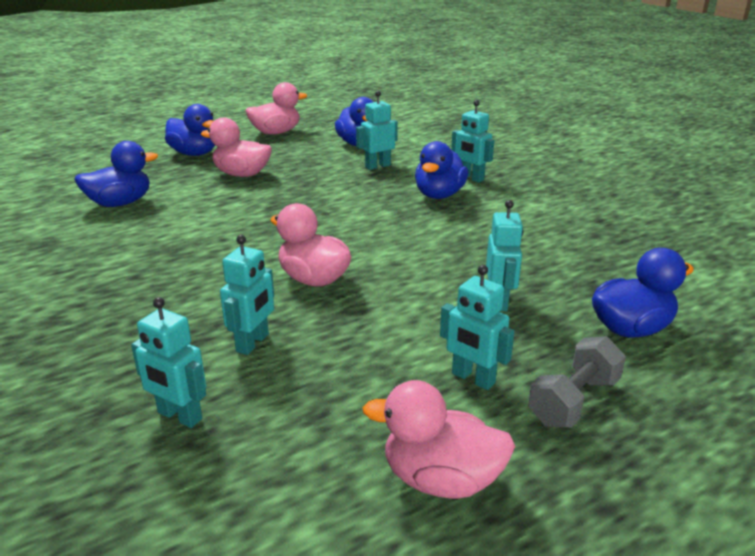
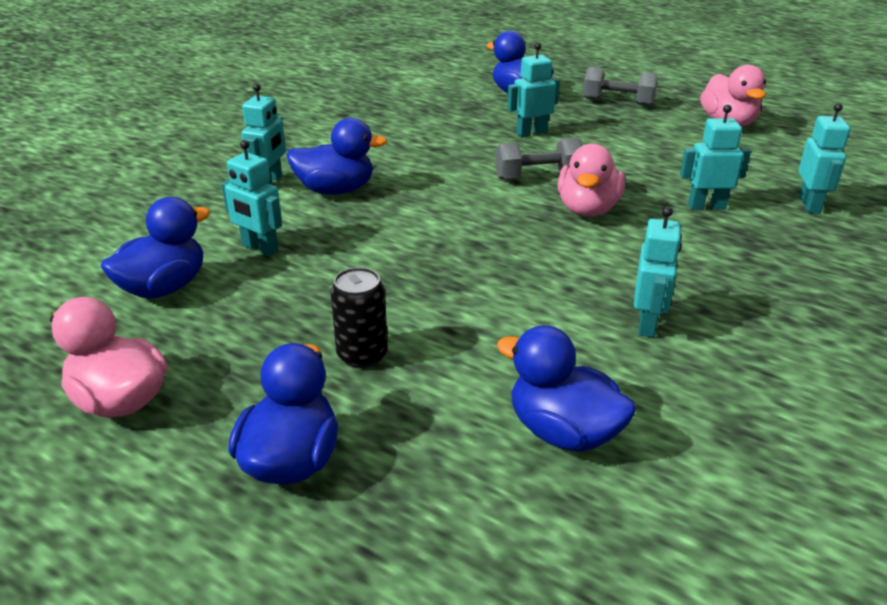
camera: 115 degrees left, 5 degrees up
pink duck [201,117,272,177] -> black can [330,267,388,368]
turquoise robot [440,265,515,390] -> turquoise robot moved to [634,206,682,337]
none -> grey dumbbell [495,137,582,180]

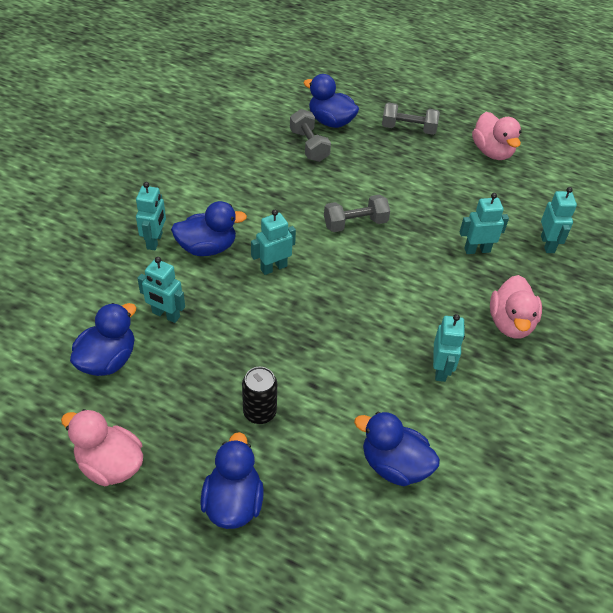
camera: 10 degrees left, 15 degrees up
turquoise robot [507,43,560,137] -> turquoise robot moved to [251,210,296,275]
pink duck [558,144,625,217] -> pink duck moved to [490,275,542,339]
none -> grey dumbbell [290,109,331,162]

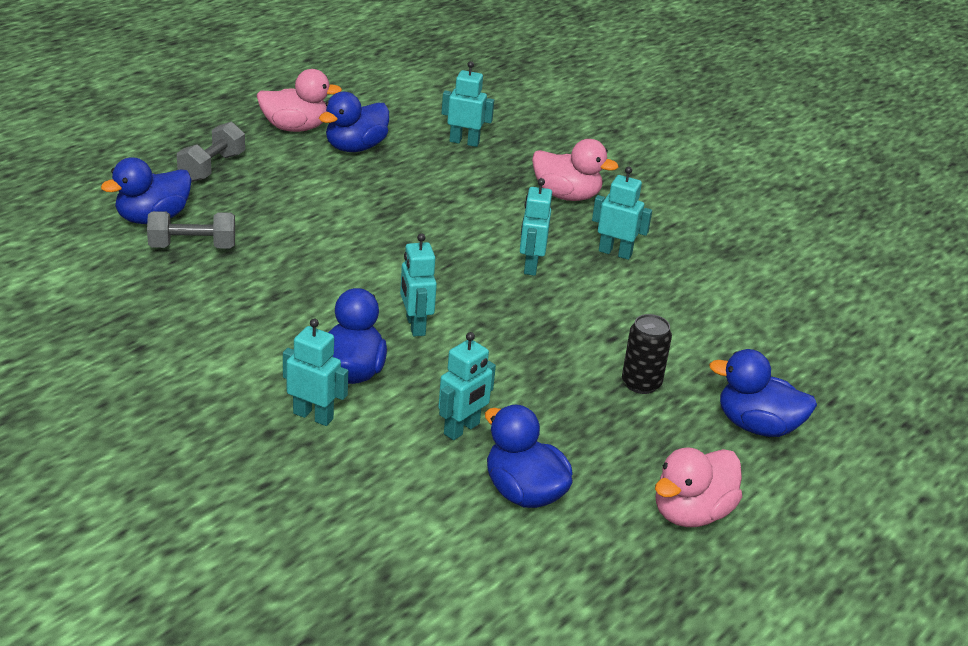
camera: 75 degrees left, 15 degrees down
grey dumbbell [324,194,390,232] -> none
blue duck [354,412,440,486] -> blue duck moved to [319,92,389,152]
turquoise robot [460,193,509,254] -> turquoise robot moved to [520,178,552,276]

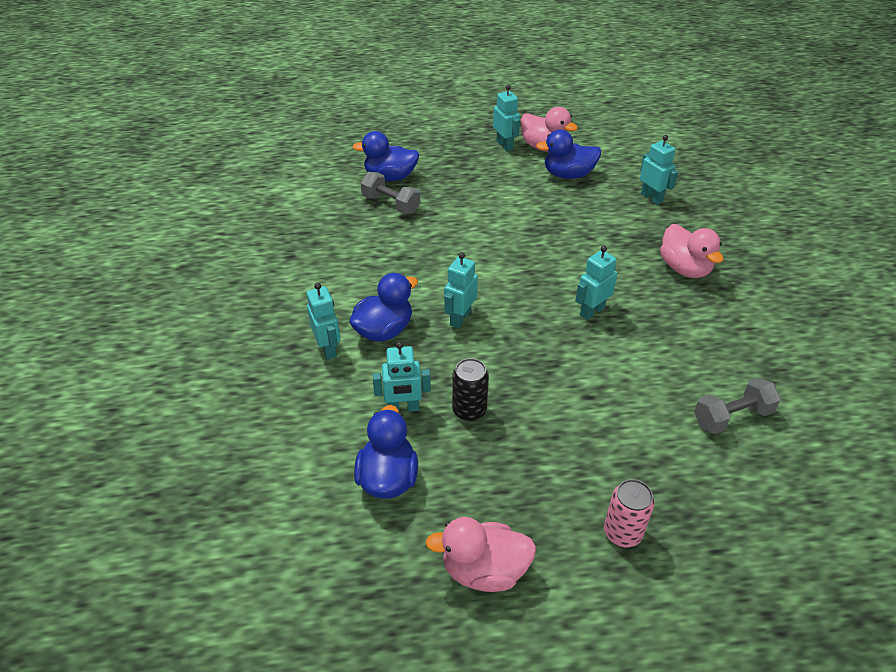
camera: 45 degrees right, 10 degrees up
grey dumbbell [177,122,245,182] -> grey dumbbell moved to [694,377,781,434]
turquoise robot [592,166,652,260] -> turquoise robot moved to [493,85,520,151]
black can [622,314,672,394] -> black can moved to [452,358,489,421]
blue duck [709,349,817,437] -> pink can [604,479,654,548]

